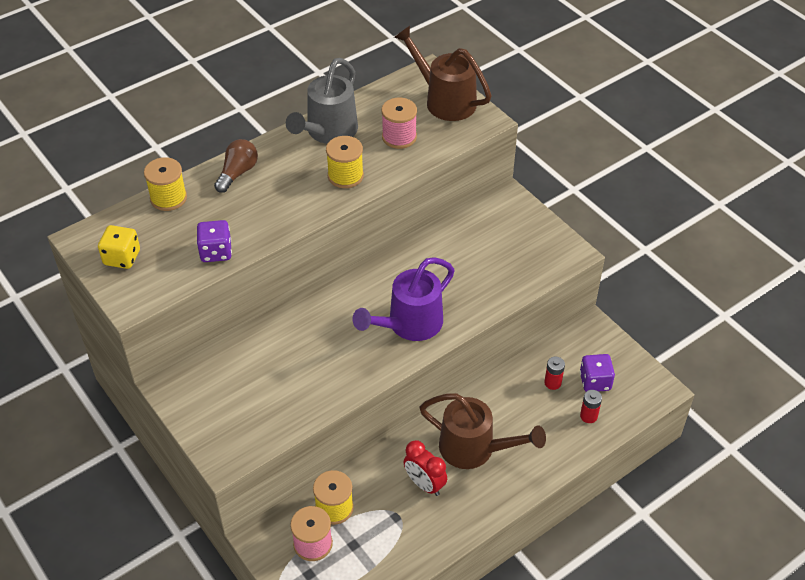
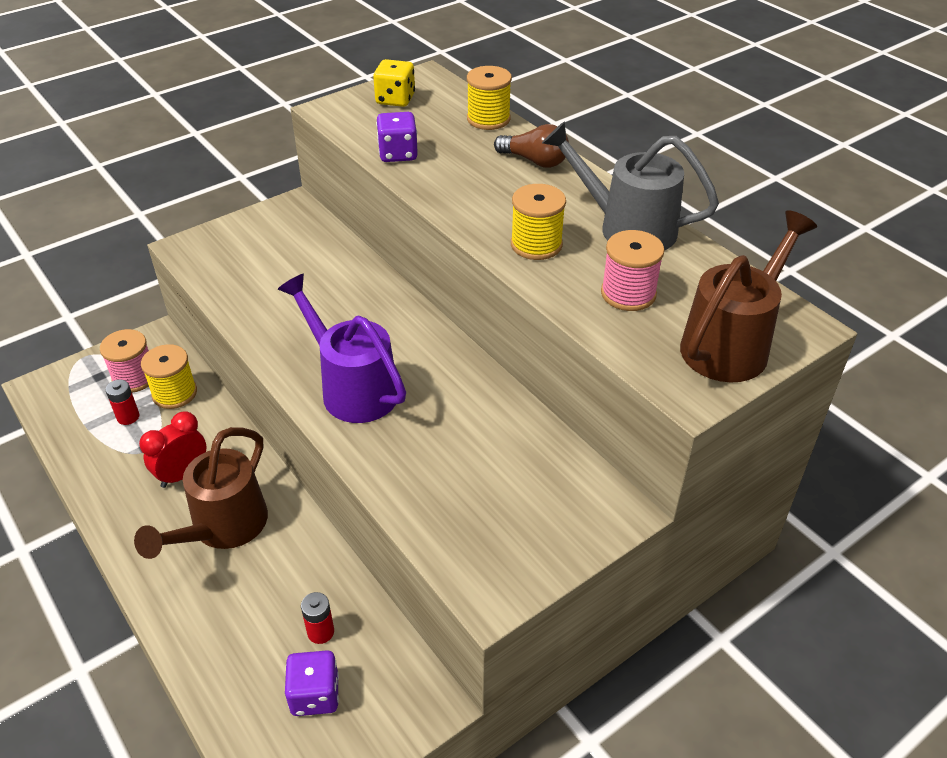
camera: 90 degrees right, 5 degrees down
red battery [580,390,602,423] -> red battery moved to [106,380,139,425]

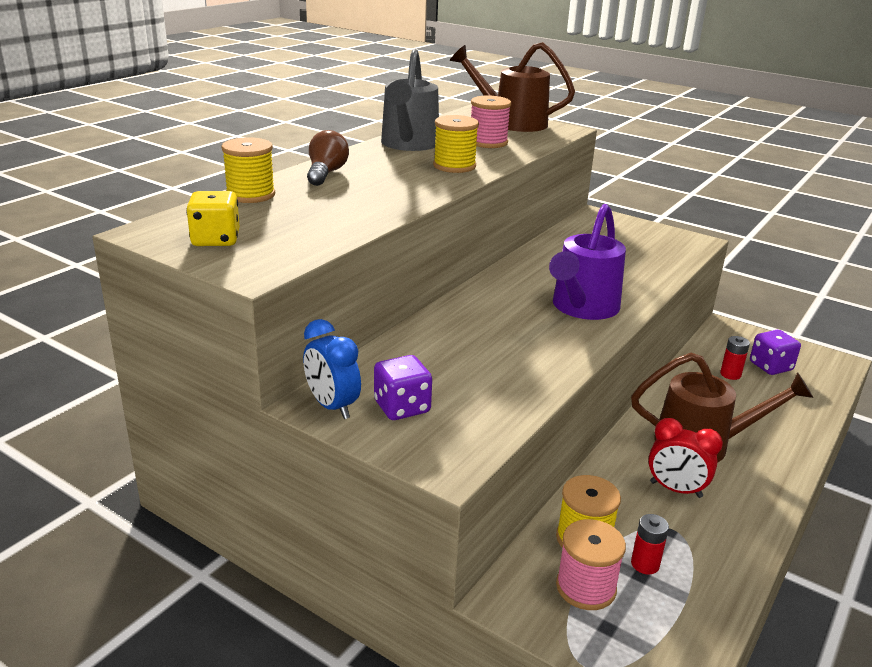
camera: 110 degrees left, 15 degrees down
purple dice [376,112,418,162] -> purple dice moved to [374,355,432,420]
none -> blue clock [303,319,361,419]

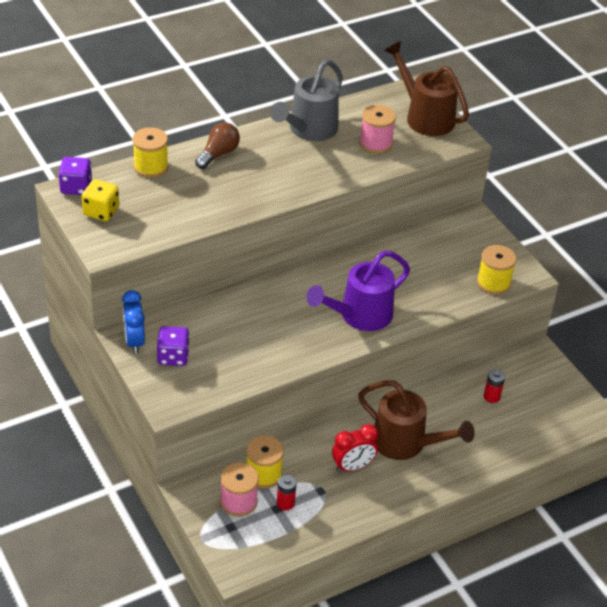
camera: 25 degrees right, 15 degrees up
yellow spool [433,115,479,173] -> yellow spool moved to [477,245,517,295]
red clock [648,418,723,498] -> red clock turned 75 degrees counterclockwise [332,424,378,472]
purple dice [750,330,801,375] -> purple dice moved to [58,157,92,195]

